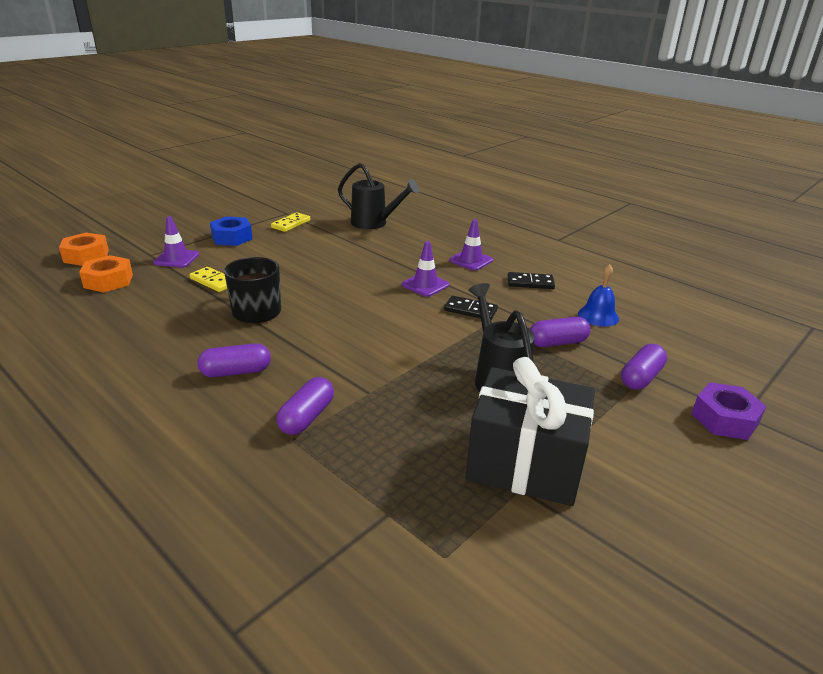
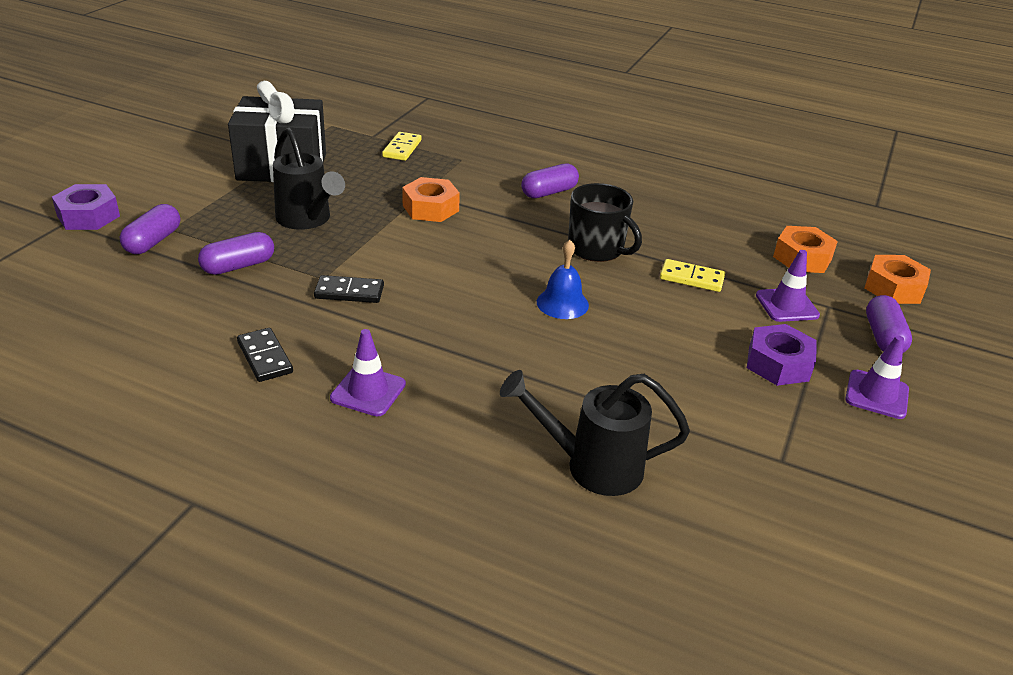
camera: 160 degrees right, 5 degrees up
blue nut [210,216,253,246] -> purple nut [747,324,817,386]
yellow domino [271,212,310,232] -> yellow domino moved to [382,132,421,161]
purple capsule [276,377,334,435] -> purple capsule moved to [866,295,912,353]
purple traffic cone [402,241,450,297] -> purple traffic cone moved to [845,335,909,419]
black domino [508,272,555,289] -> black domino turned 75 degrees clockwise [237,328,293,382]
blue bell [578,264,619,327] -> blue bell moved to [537,240,589,319]
none -> orange nut [402,177,460,222]

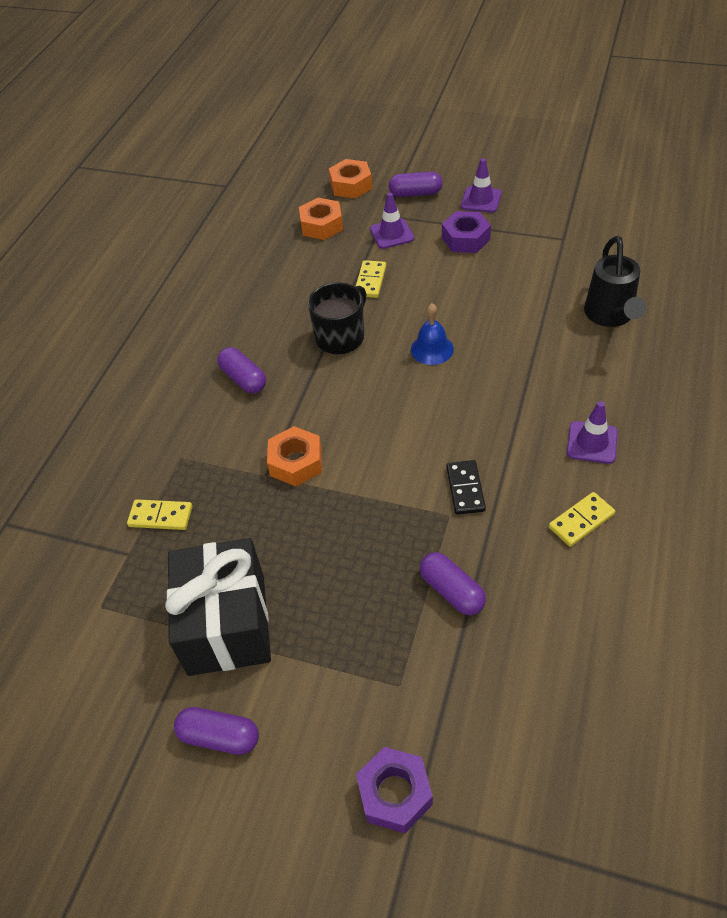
camera: 90 degrees left, 15 degrees up
purple capsule [120,204,180,254] -> purple capsule moved to [174,707,259,755]
black domino [237,328,293,382] -> yellow domino [549,492,615,547]
black watering can [273,127,345,230] -> none

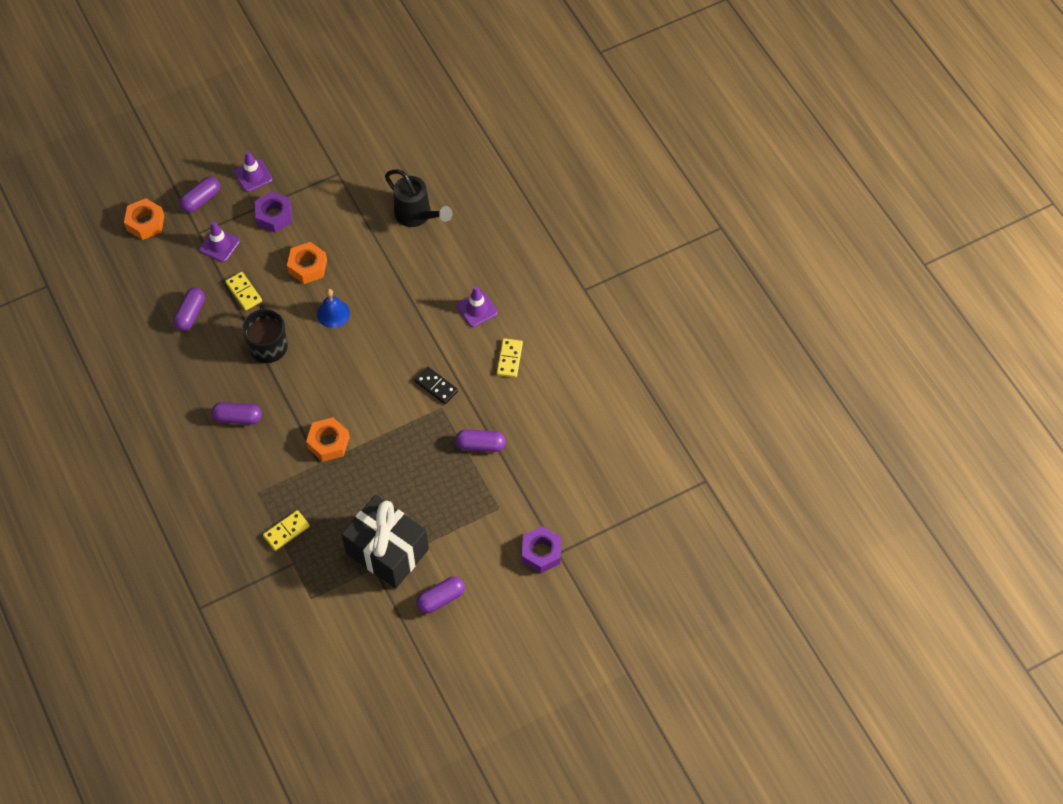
camera: 50 degrees left, 10 degrees up
orange nut [299,198,343,240] -> orange nut moved to [287,242,327,284]
none -> purple capsule [173,287,205,331]

